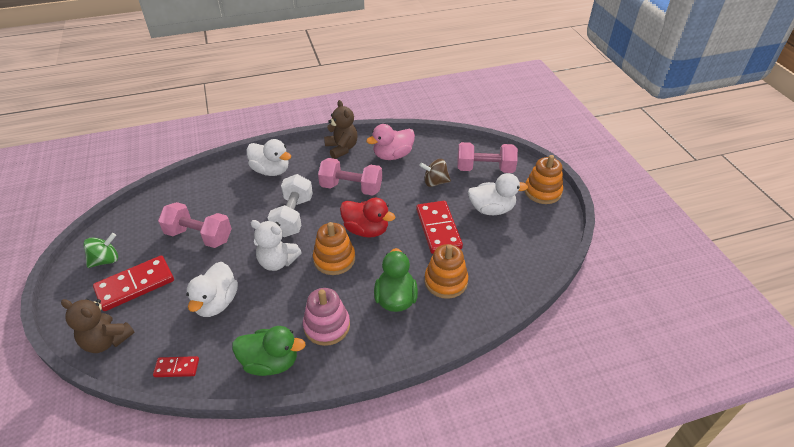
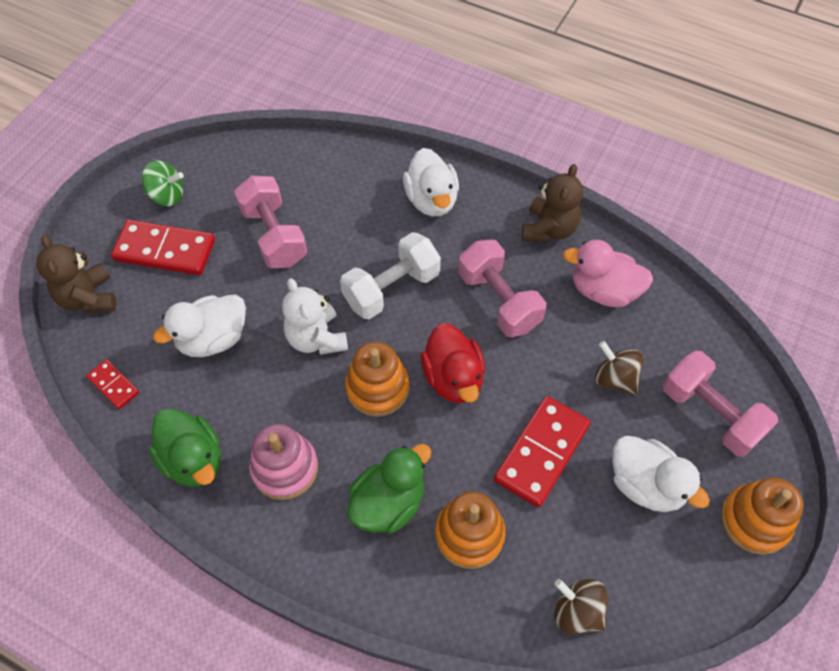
camera: 45 degrees right, 15 degrees up
none -> brown spinning top [554,579,608,634]

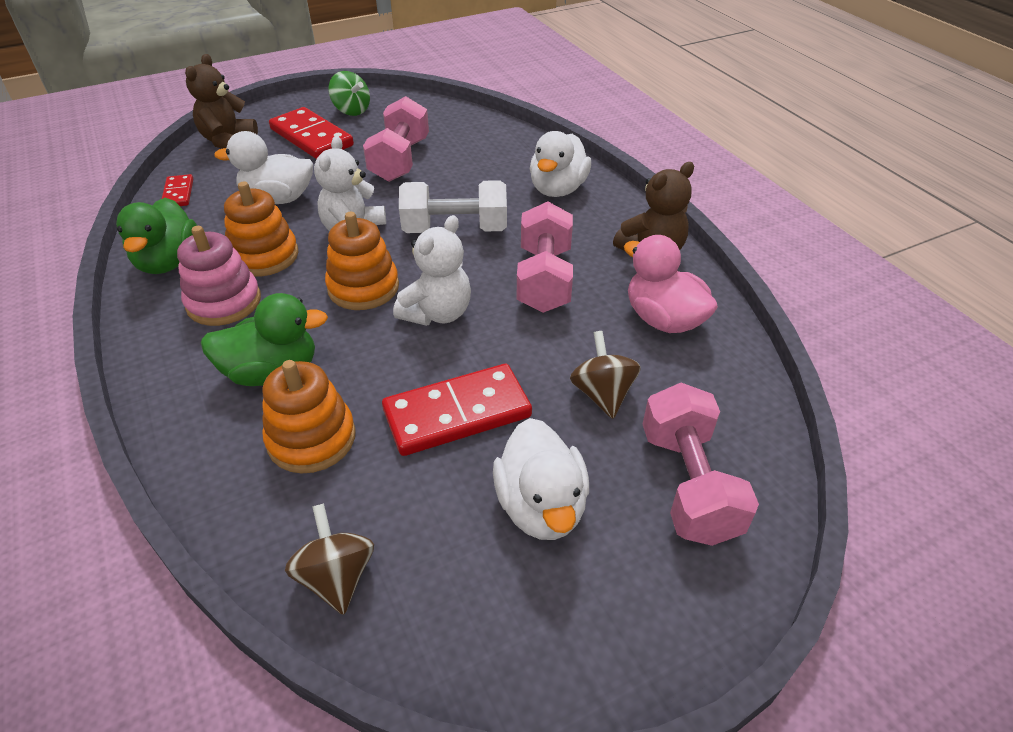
camera: 35 degrees right, 15 degrees down
red duck [420,323,485,403] -> white teddy bear [393,215,471,326]
orange stacking toy [721,478,804,555] -> orange stacking toy moved to [224,181,298,277]

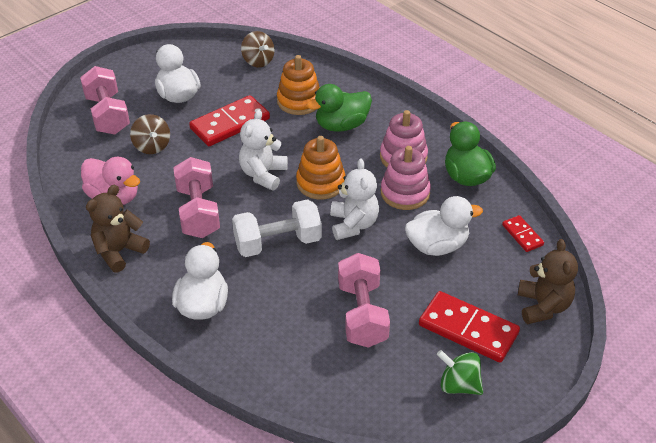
camera: 165 degrees right, 0 degrees up
orange stacking toy [224,181,298,277] -> pink stacking toy [381,146,431,210]

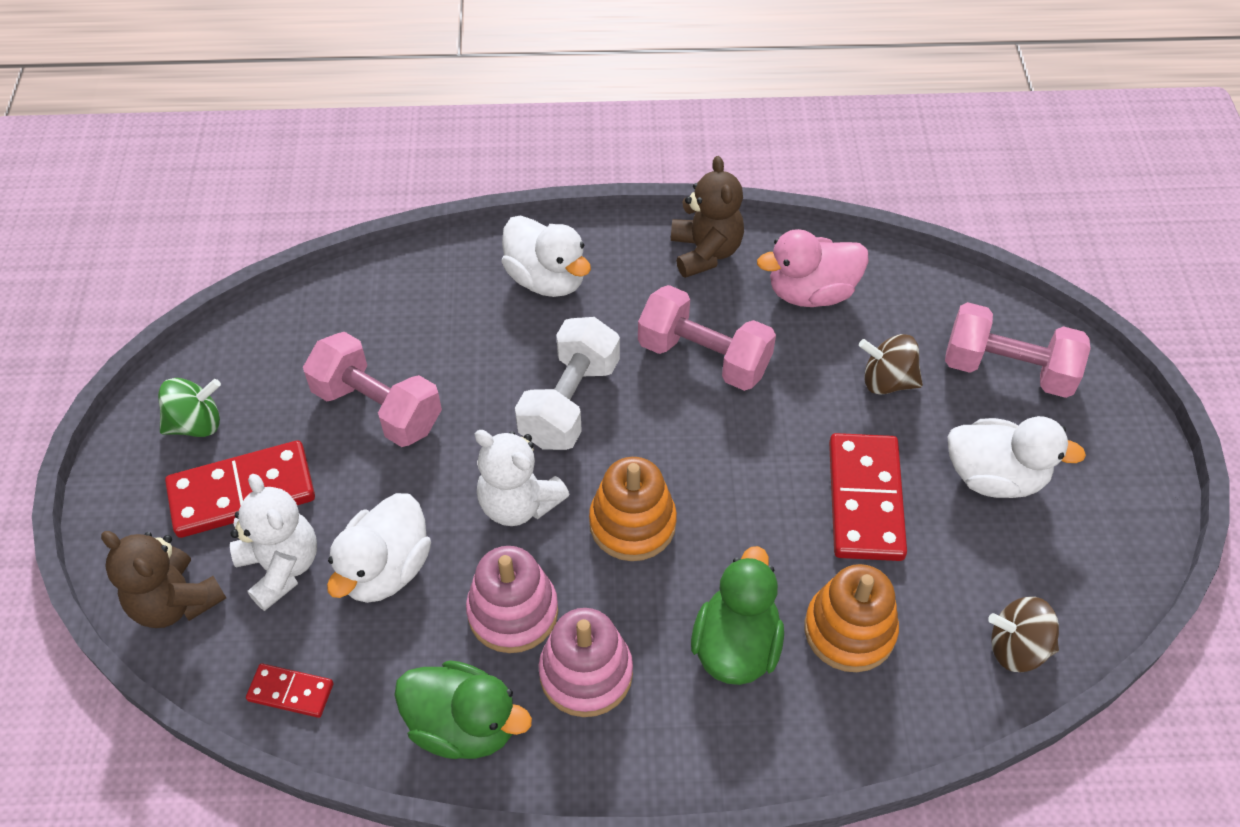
camera: 130 degrees right, 10 degrees up
white teddy bear [239,109,288,191] -> white teddy bear moved to [230,474,317,611]

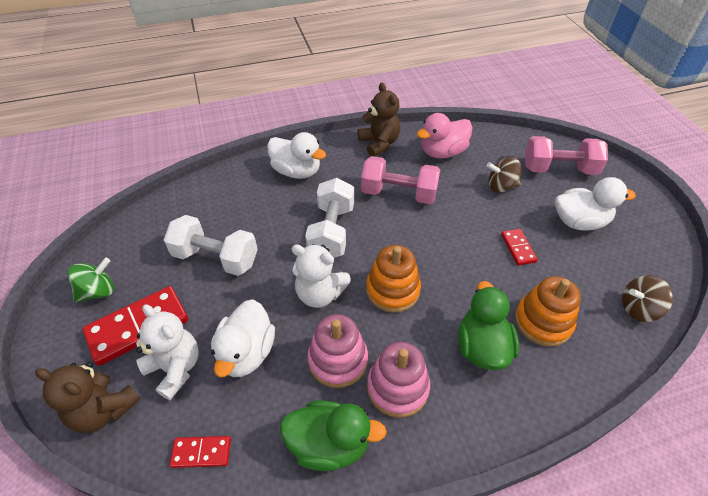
camera: 15 degrees left, 5 degrees down
pink dumbbell [303,332,442,447] -> white dumbbell [164,215,258,276]
red domino [829,433,907,561] -> red domino [501,229,538,266], size x0.52

